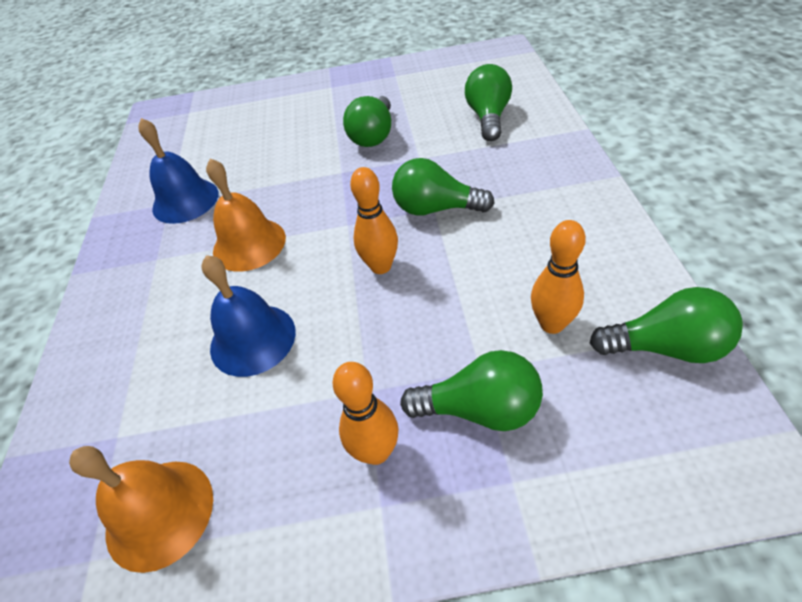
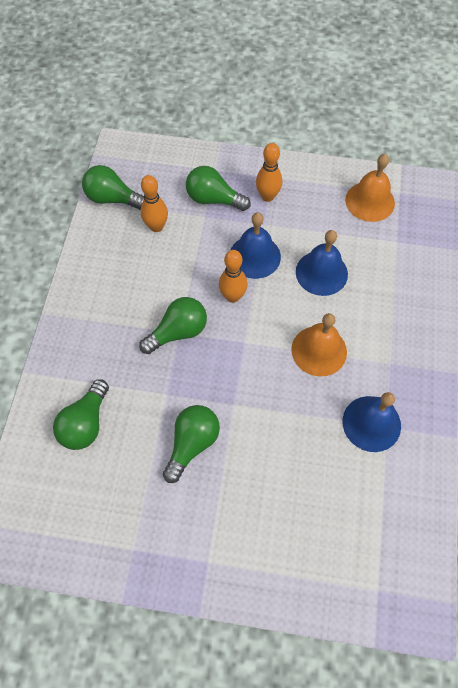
camera: 170 degrees left, 15 degrees up
green light bulb [392,158,495,216] -> green light bulb turned 60 degrees counterclockwise [139,297,207,354]
none -> blue bell [231,212,281,279]

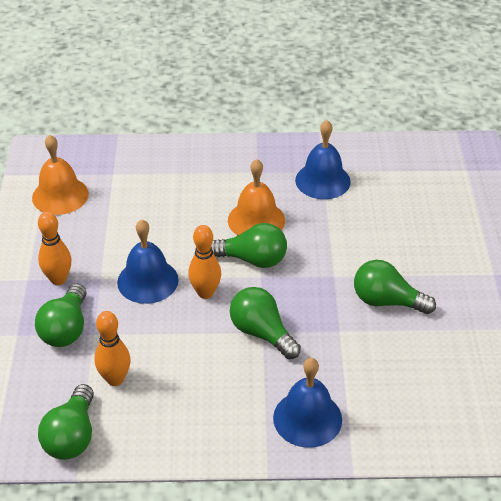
camera: 100 degrees left, 20 degrees down
green light bulb [53,379,109,450] -> green light bulb moved to [211,223,287,268]
blue bell [296,230,348,296] -> blue bell moved to [273,358,342,448]

